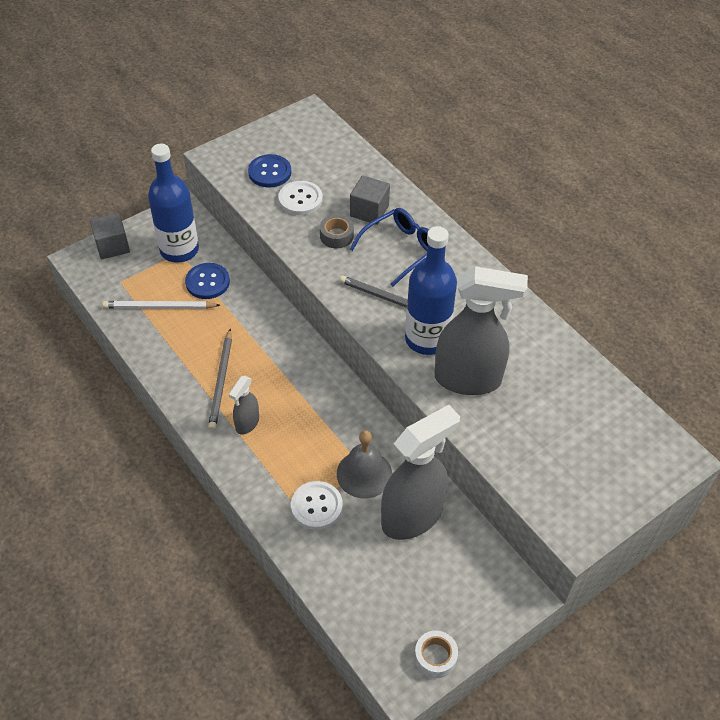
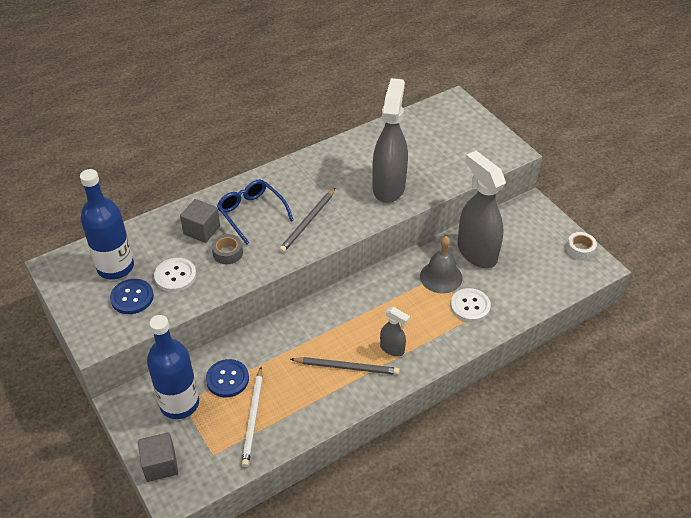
camera: 85 degrees left, 5 degrees down
blue bottle [405,226,457,355] -> blue bottle moved to [80,169,134,280]

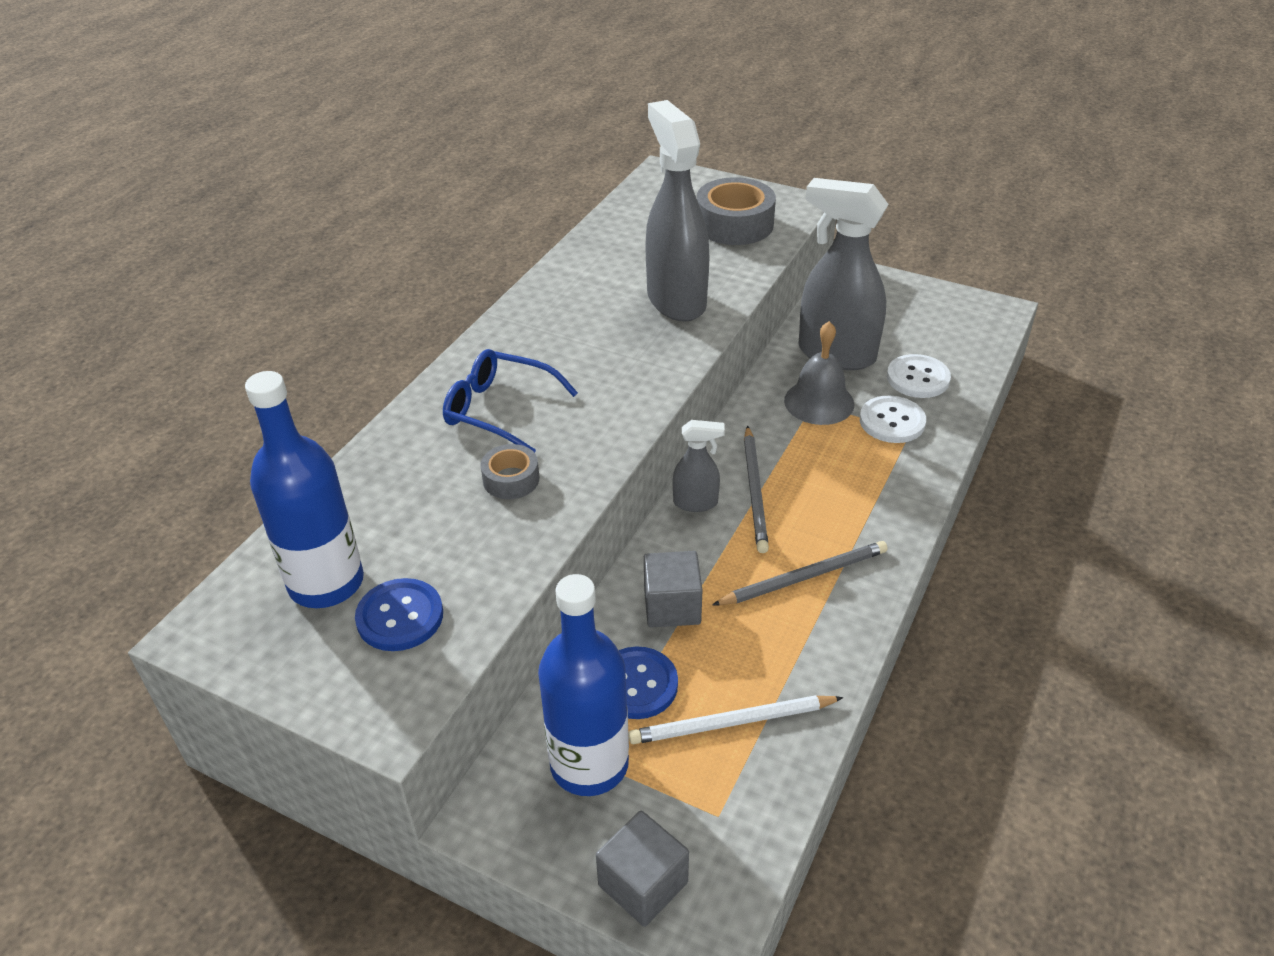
camera: 30 degrees left, 5 degrees down
white button [154,258,196,292] -> white button moved to [887,354,951,398]
grey cube [180,199,220,243] -> grey cube moved to [644,551,702,627]
white pencil [241,367,263,467] -> white pencil turned 105 degrees clockwise [629,695,843,744]
grey pencil [279,188,335,253] -> grey pencil moved to [744,425,769,553]
grey spray bottle [380,307,410,356] -> grey spray bottle moved to [673,420,725,512]
white tape [566,232,597,260] -> none
none -> grey tape [697,177,776,245]

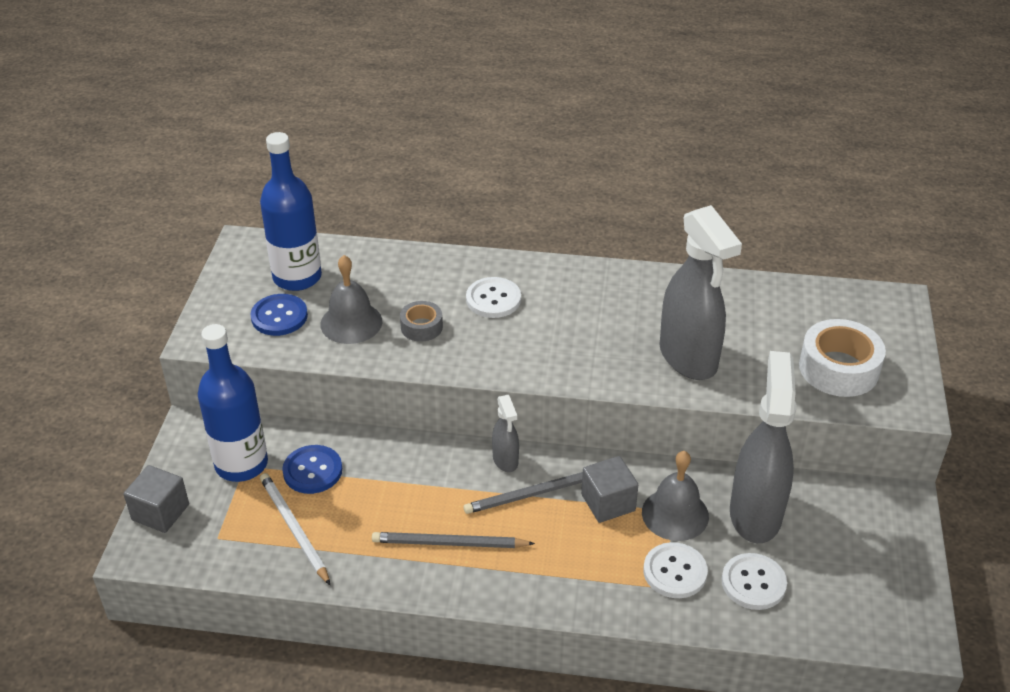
camera: 70 degrees right, 0 degrees up
blue glasses [443,349,578,453] -> white button [466,277,521,318]
grey cube [644,551,702,627] -> grey cube moved to [581,456,638,523]
grey spray bottle [645,100,709,322] -> grey spray bottle turned 105 degrees clockwise [659,205,742,380]
grey tape [697,177,776,245] -> white tape [799,319,886,397]
grey pencil [712,541,888,605] -> grey pencil turned 135 degrees clockwise [372,532,535,548]
none -> grey bell [320,255,382,344]

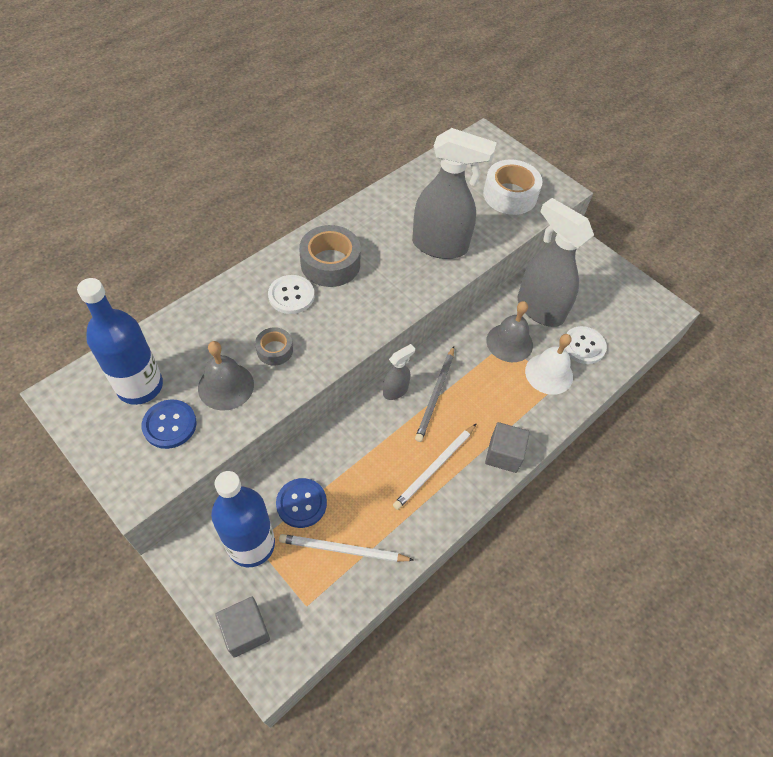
camera: 55 degrees left, 15 degrees up
grey pencil [372,532,535,548] -> white pencil [393,424,476,510]
grey spray bottle [492,395,519,472] -> grey spray bottle turned 60 degrees counterclockwise [383,344,415,400]
grey cube [581,456,638,523] -> grey cube moved to [485,422,530,473]
white button [643,542,708,598] -> white bell [525,334,573,395]
none -> grey tape [299,225,361,287]

